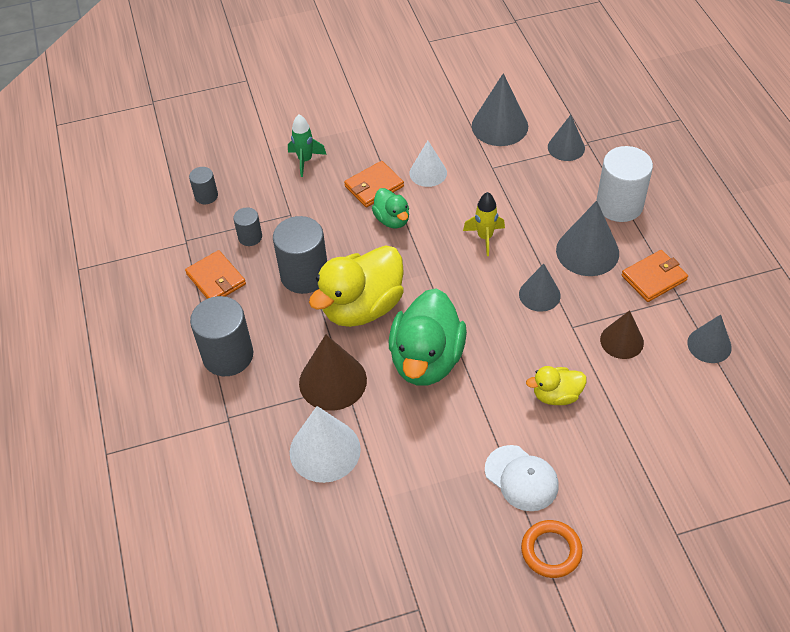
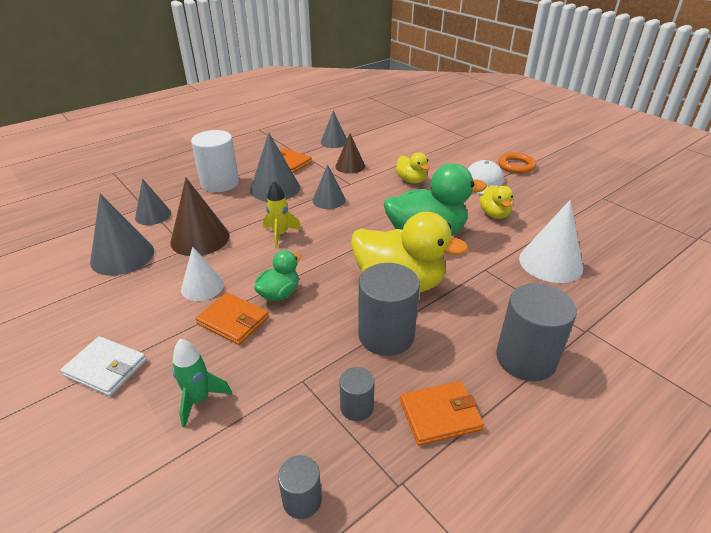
camera: 115 degrees left, 15 degrees down
orange wallet [185,250,246,299] -> orange wallet turned 45 degrees clockwise [400,381,484,446]
brown cone [299,334,367,411] -> brown cone moved to [170,178,230,256]
none -> white wallet [60,336,147,396]
none -> yellow duck [479,185,513,219]

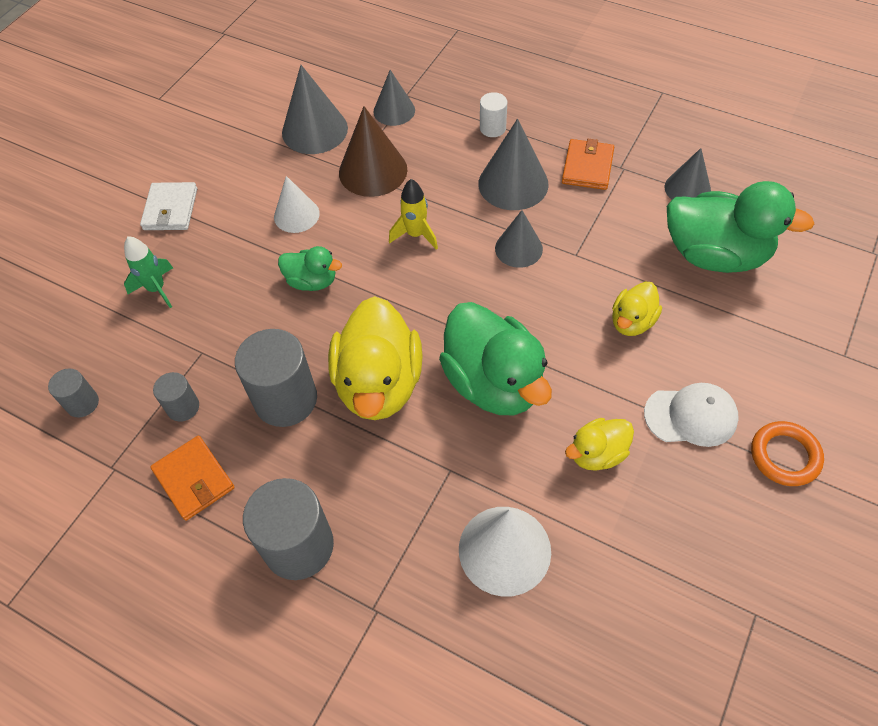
camera: 70 degrees right, 20 degrees up
white cylinder [191,130,239,192] -> white cylinder [480,92,507,137], size x0.52
orange wallet [196,292,269,345] -> none
brown cone [335,133,365,174] -> none
none -> green duck [667,181,814,273]

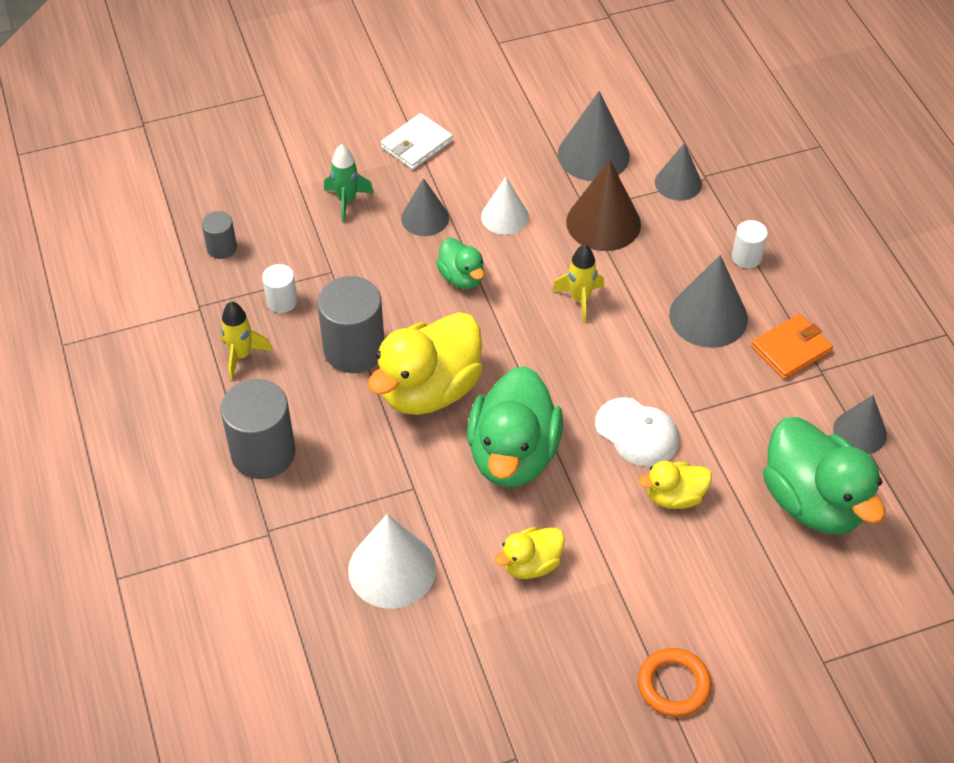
camera: 40 degrees right, 5 degrees down
orange wallet [150,436,235,521] -> yellow rocket [220,301,273,380]
grey cylinder [153,372,199,422] -> white cylinder [262,264,297,313]
grey cone [495,210,543,268] -> grey cone moved to [401,178,449,236]
yellow duck [565,418,634,471] -> yellow duck turned 45 degrees counterclockwise [494,527,565,579]
white cap [644,383,739,447] -> white cap moved to [595,397,679,467]

